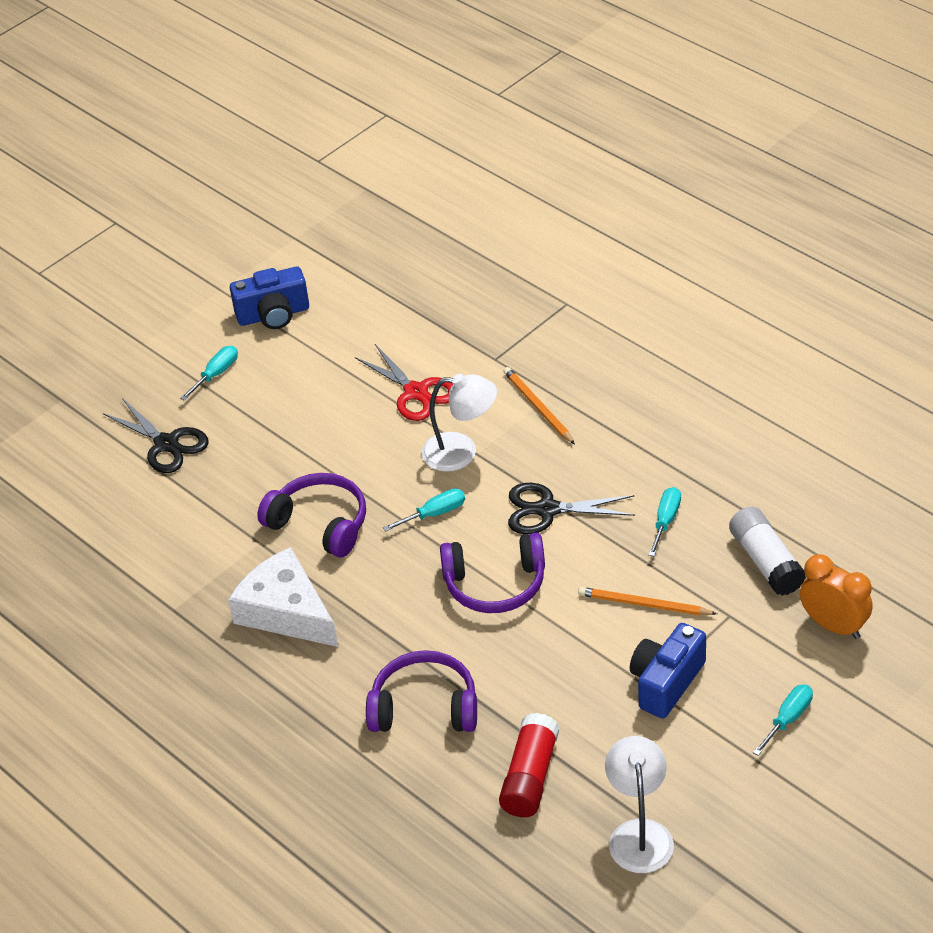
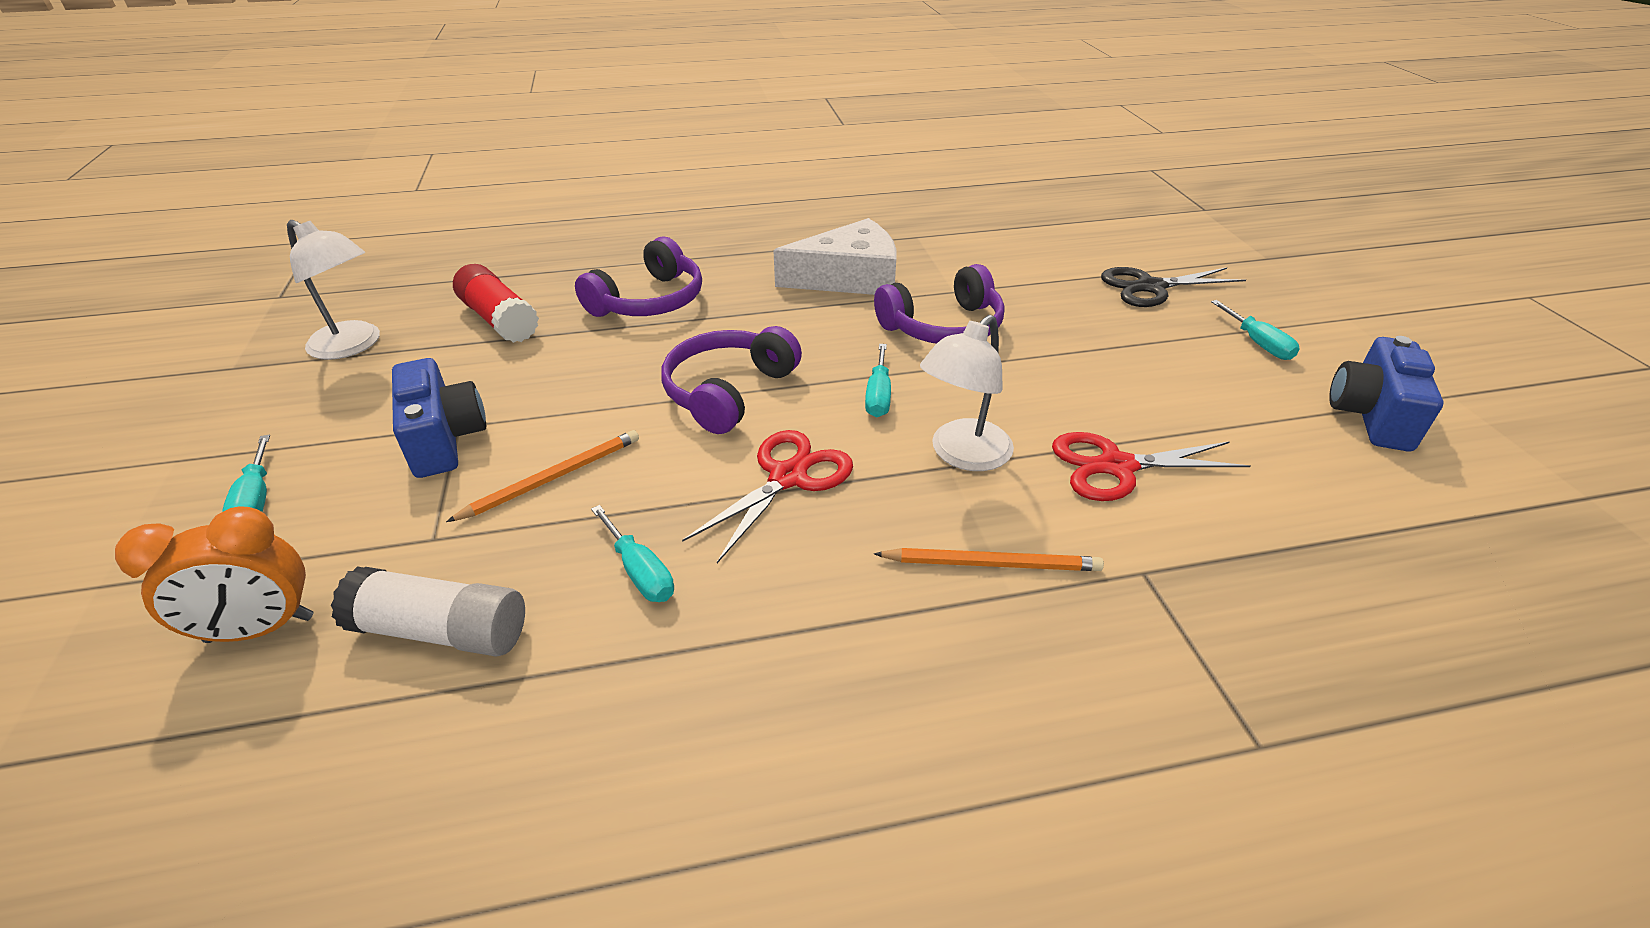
camera: 120 degrees right, 5 degrees down
black scissors [508,483,635,534] -> red scissors [682,430,853,563]

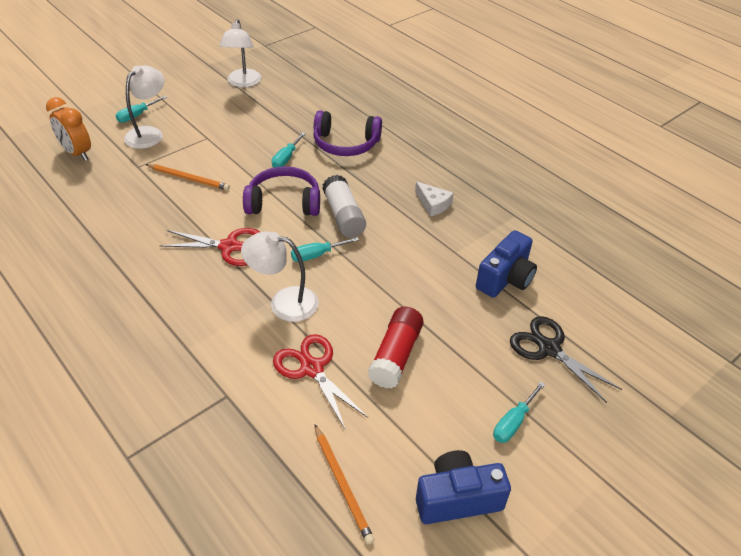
camera: 60 degrees right, 5 degrees up
white glue stick [331,567,525,657] -> white glue stick moved to [322,175,366,237]
blue camera [392,358,487,478] -> blue camera moved to [476,230,537,298]
red glue stick [453,264,539,343] -> red glue stick moved to [368,306,424,388]
turquoise screwdriver [591,505,674,602] -> turquoise screwdriver moved to [272,132,306,168]
white cheese [773,218,897,295] -> white cheese [415,182,454,217], size x0.51
purple headphones [874,264,1004,344] -> none
orange pencil [874,548,1104,571] -> orange pencil moved to [315,425,375,544]
none -> white lamp [124,65,164,149]

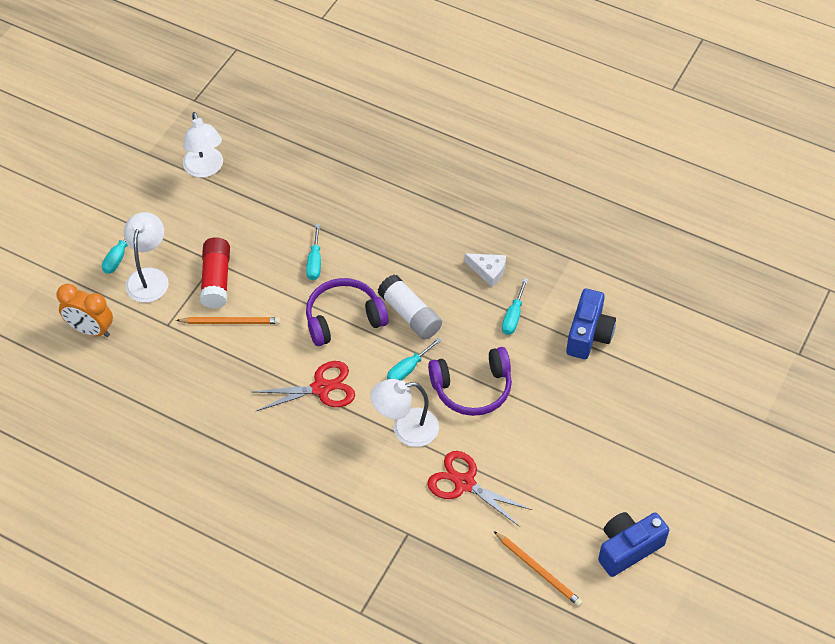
camera: 20 degrees left, 10 degrees up
purple headphones [313,110,382,156] -> purple headphones moved to [428,347,512,416]
red glue stick [368,306,424,388] -> red glue stick moved to [200,237,230,309]
turquoise screwdriver [493,381,545,443] -> turquoise screwdriver moved to [502,278,528,335]
black scissors [510,316,622,403] -> none

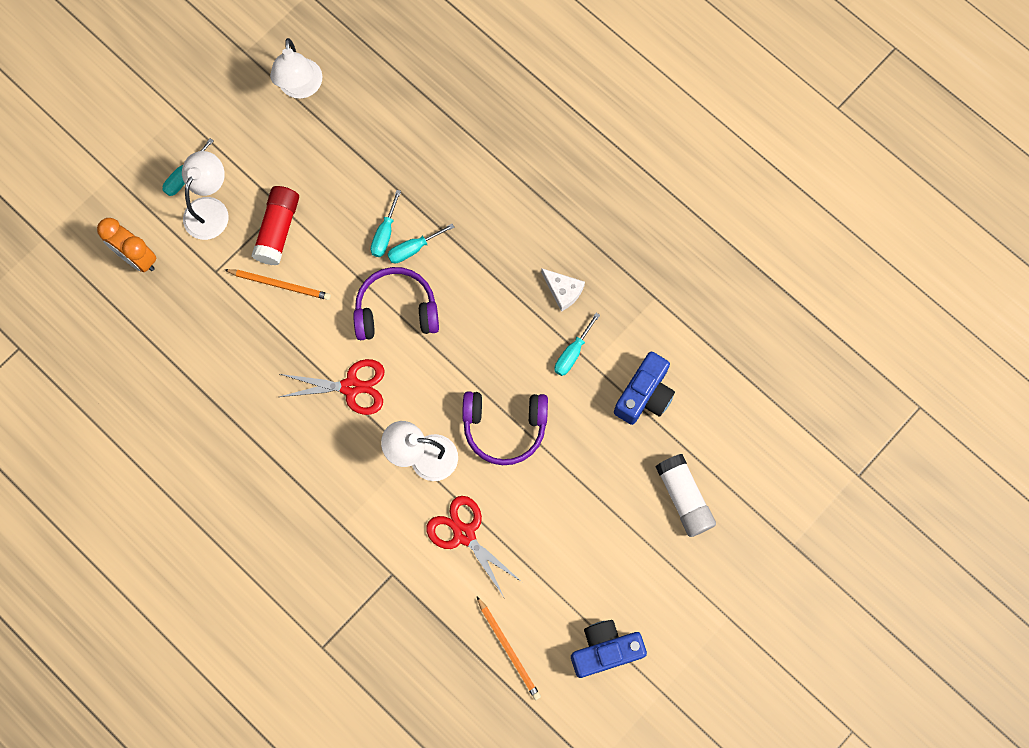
camera: 15 degrees right, 20 degrees up
white glue stick [378,275,442,339] -> white glue stick moved to [655,454,716,537]
turquoise screwdriver [387,337,442,380] -> turquoise screwdriver moved to [387,224,454,263]

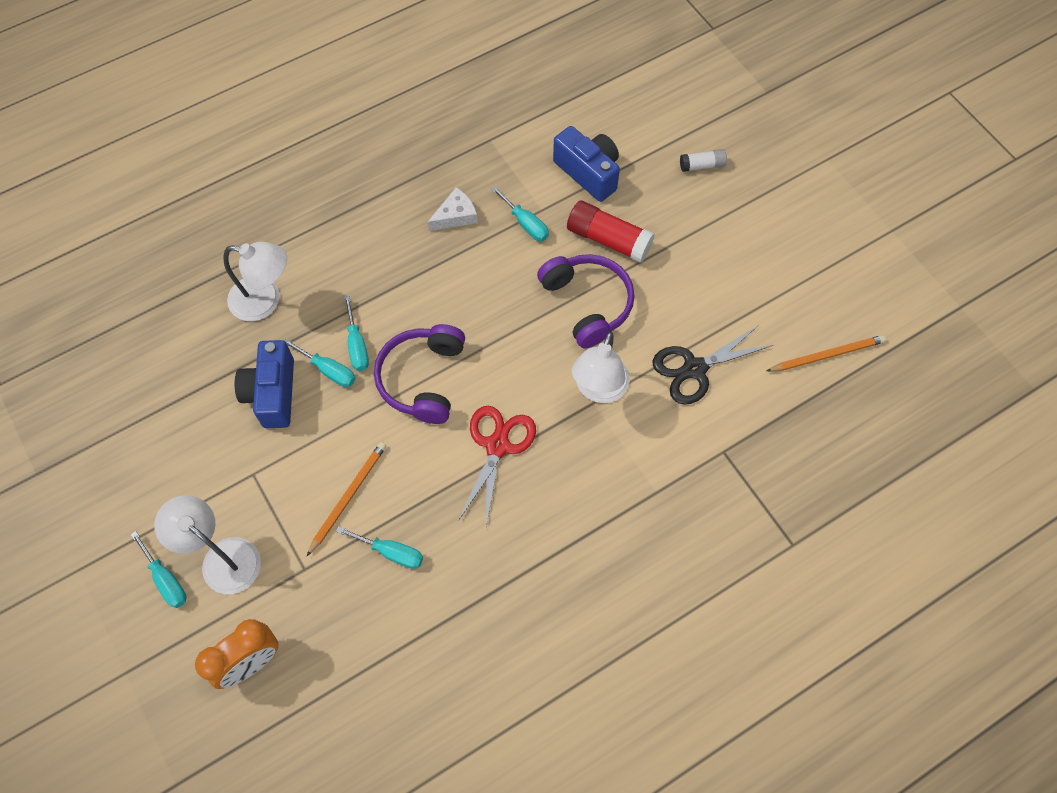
camera: 75 degrees left, 10 degrees down
red glue stick [251,186,299,265] -> red glue stick moved to [567,201,655,263]
white lamp [270,38,323,99] -> white lamp moved to [223,242,287,321]
red scissors [426,496,522,597] -> black scissors [653,325,773,405]
purple headphones [462,391,548,465] -> purple headphones turned 45 degrees counterclockwise [537,254,635,349]
blue camera [571,620,647,678] -> blue camera moved to [235,340,294,428]
white glue stick [655,454,716,537] -> white glue stick [680,149,727,172], size x0.55
none -> turquoise screwdriver [336,526,423,569]

